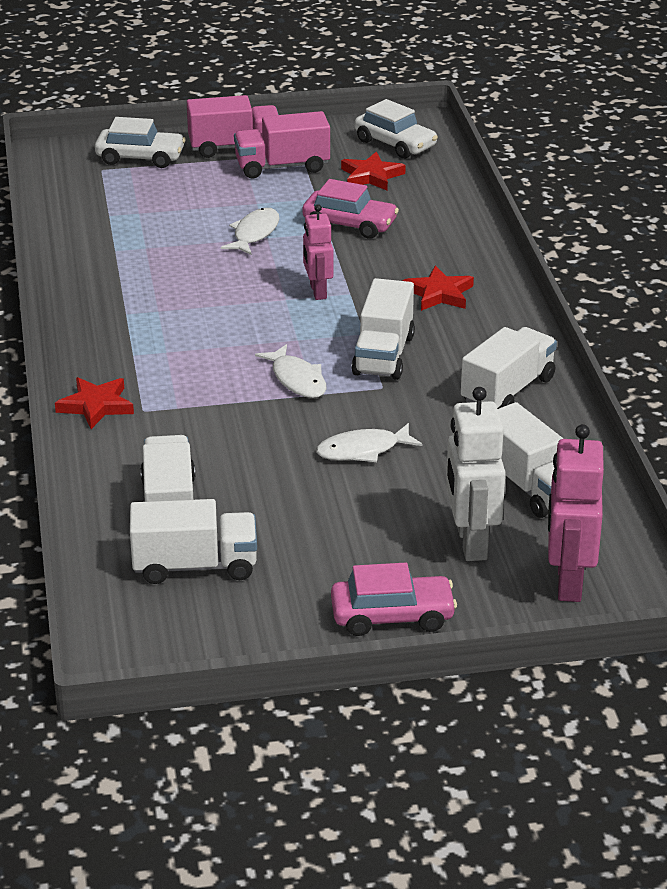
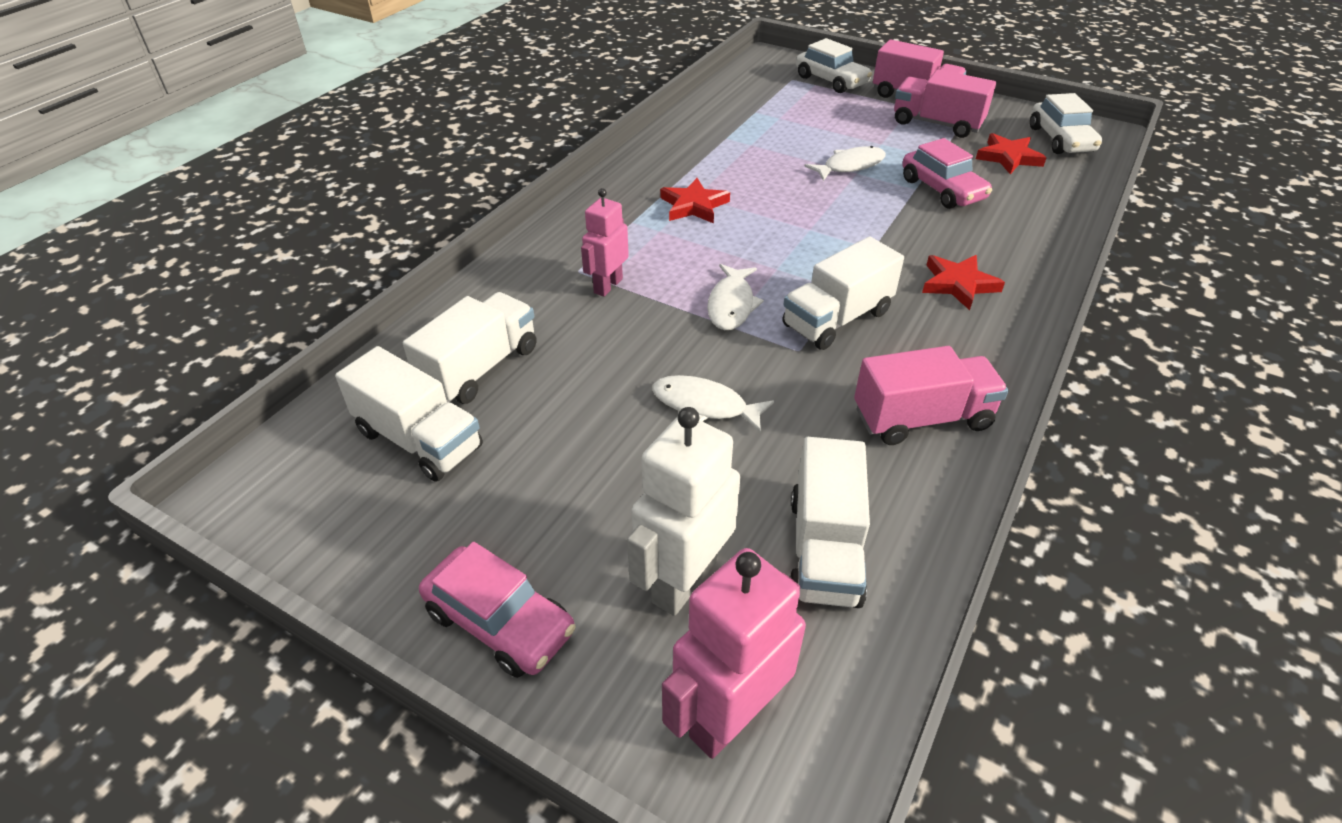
camera: 40 degrees right, 10 degrees up
red star [55,377,134,429] -> red star moved to [660,178,730,223]
pink robot [303,204,333,300] -> pink robot moved to [581,188,629,297]
white truck [461,327,557,409] -> pink truck [854,346,1009,445]

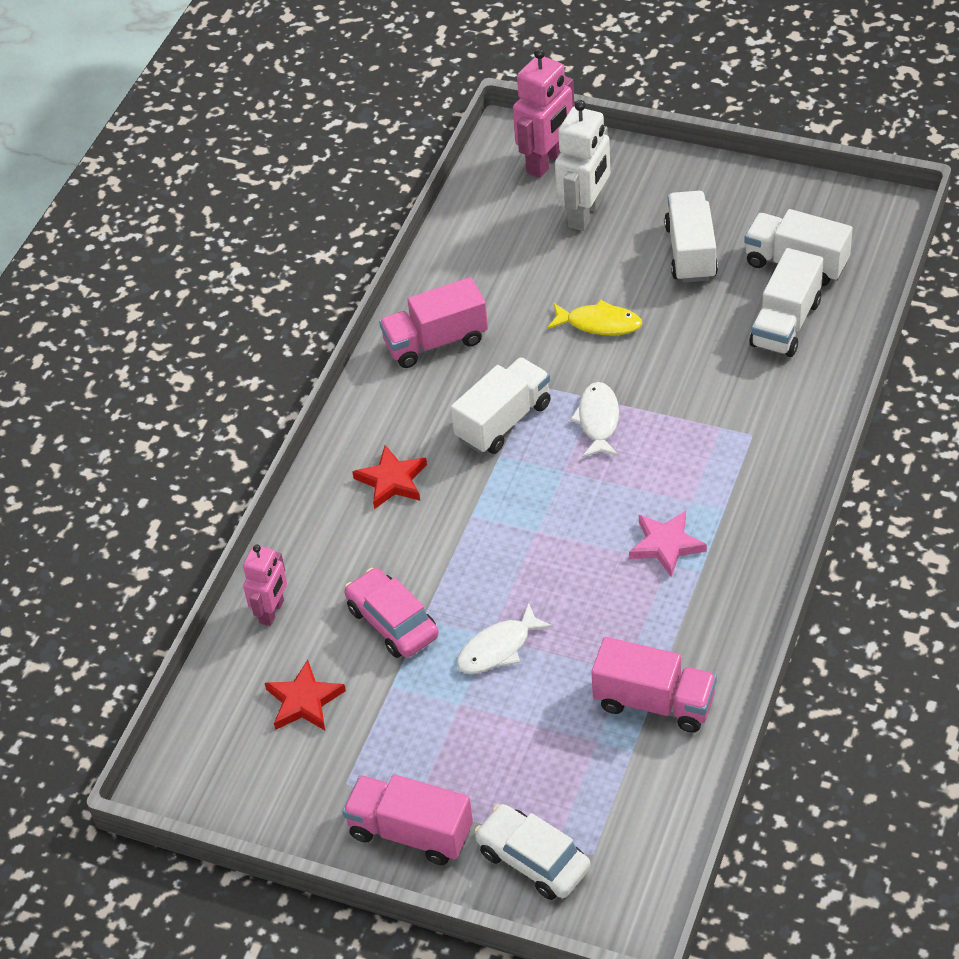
camera: 175 degrees right, 5 degrees up
pink car [419,542,576,678] -> none
pink robot [581,188,629,297] -> pink robot moved to [243,544,287,626]
white fish [652,375,774,433] -> yellow fish [548,300,642,335]
red star [660,178,730,223] -> pink star [629,511,707,577]
white truck [789,437,870,608] -> white truck moved to [664,191,718,283]
pink truck [894,69,996,138] -> pink truck moved to [592,637,717,733]
white car [1030,93,1102,154] -> none

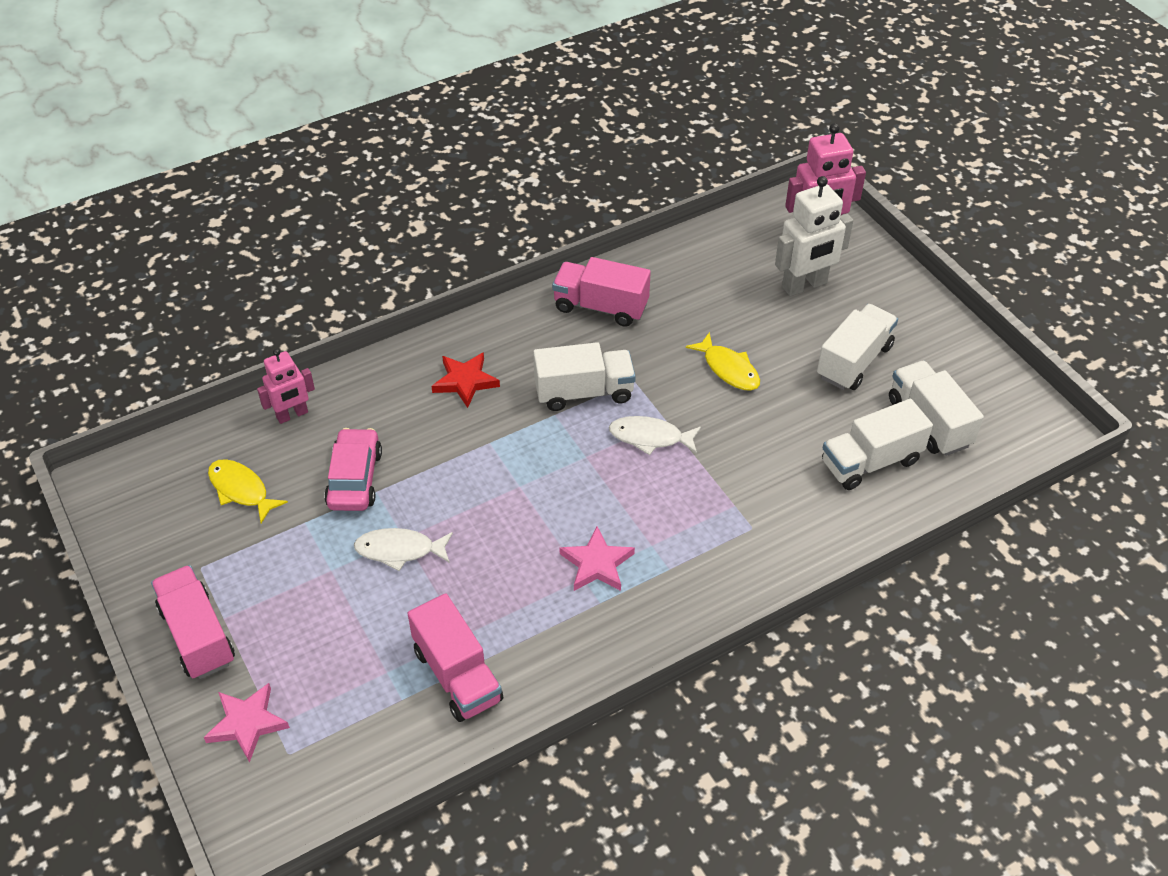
camera: 35 degrees right, 0 degrees up
red star [265,660,346,730] -> yellow fish [208,459,288,523]
white car [474,804,591,900] -> pink star [204,683,290,763]
white fish [570,382,619,457] -> white fish turned 120 degrees counterclockwise [609,416,701,455]

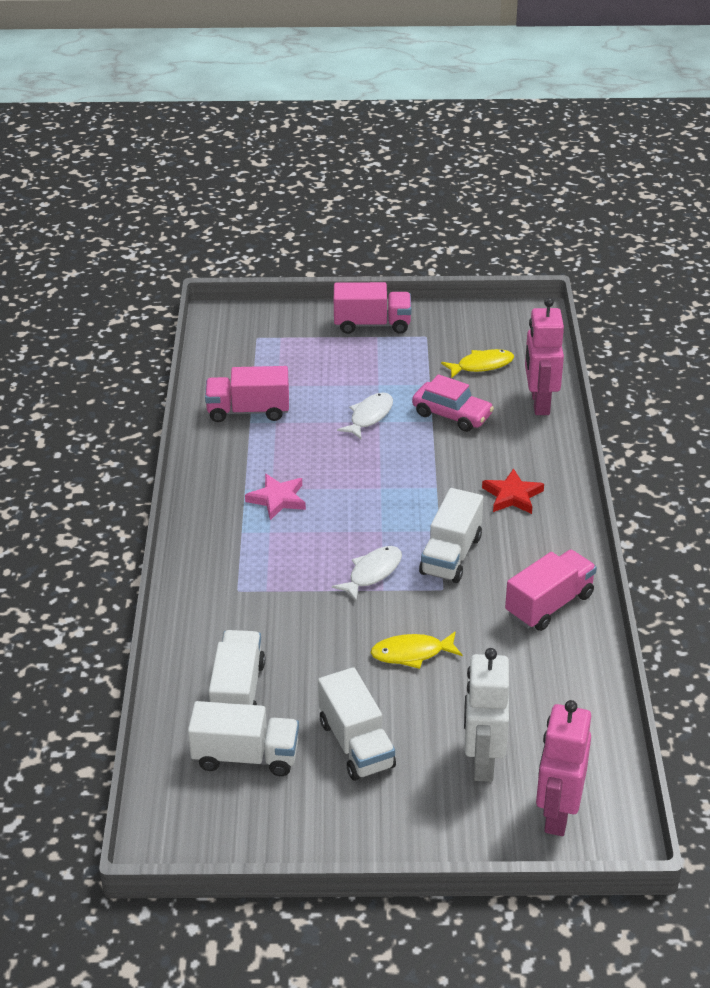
camera: 120 degrees right, 10 degrees down
pink star [204,683,290,763] -> none
pink robot [257,349,315,424] -> pink robot [525,298,564,415], size x1.58

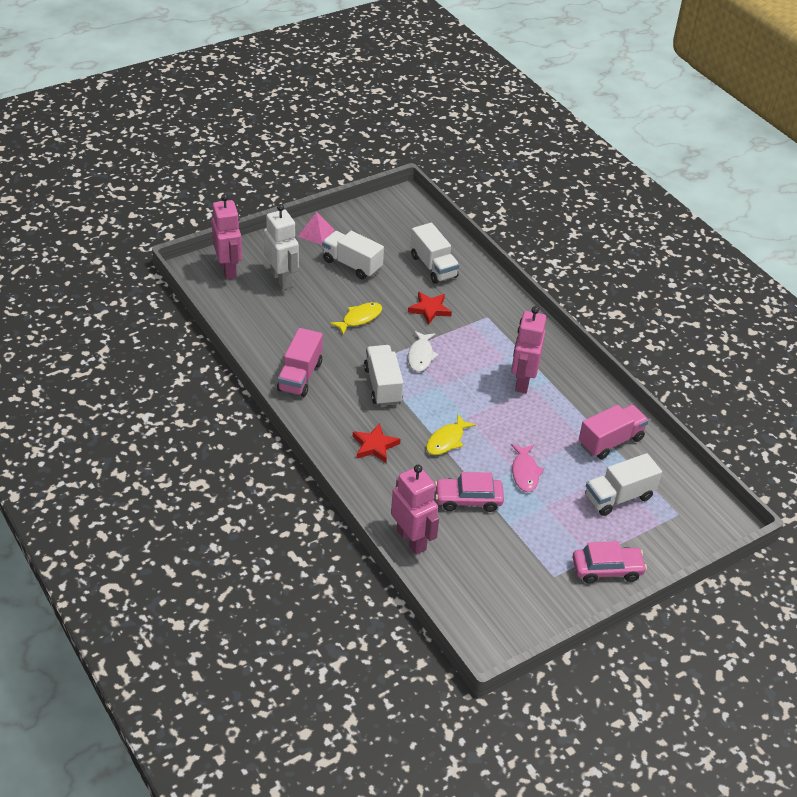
camera: 145 degrees right, 5 degrees up
white truck [188,701,299,776] -> white truck moved to [585,453,662,516]
pink star [245,474,306,520] -> pink robot [511,306,546,393]
pink truck [334,282,411,334] -> pink car [573,541,647,584]
white fish [337,392,393,439] -> pink fish [511,444,544,492]
yellow fish [441,349,514,378] -> yellow fish moved to [426,414,476,455]
none -> pink pyramid [298,212,335,245]
none -> red star [408,292,452,325]

